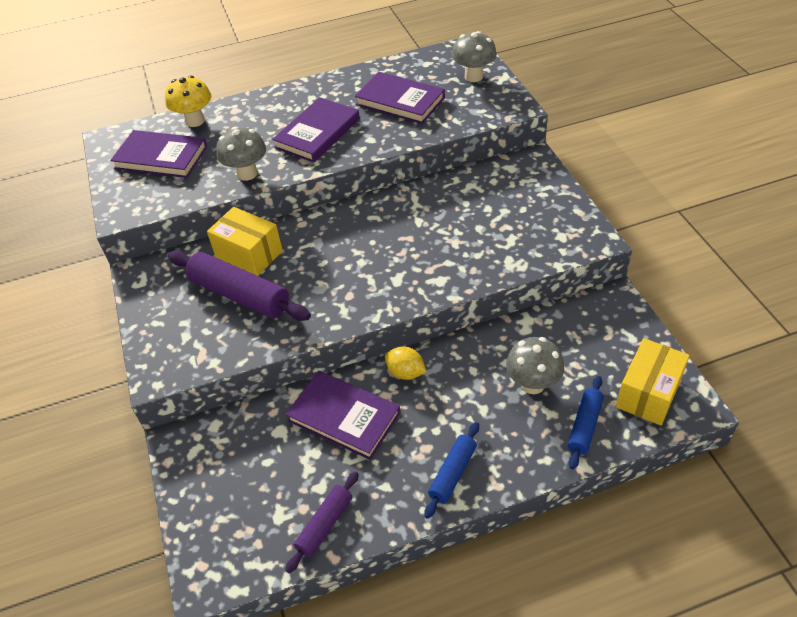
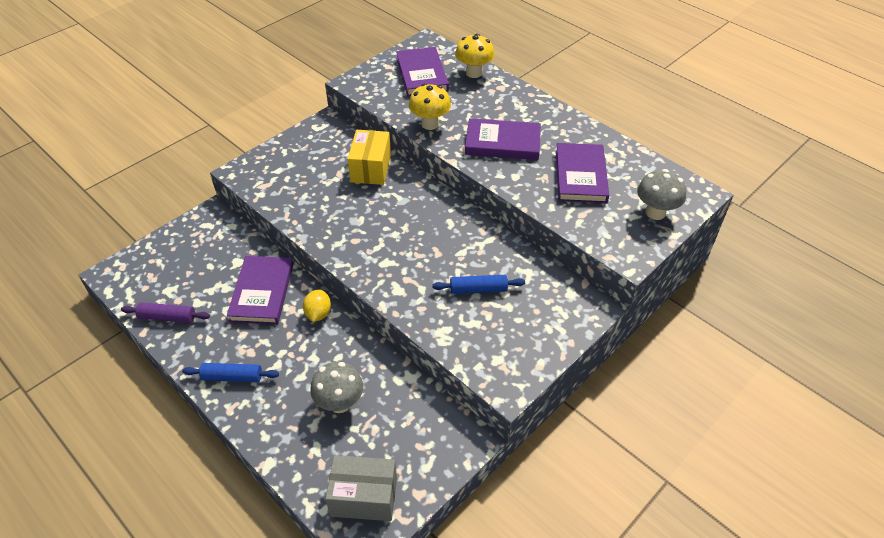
camera: 60 degrees right, 0 degrees up
purple rolling pin [168,251,311,321] -> none
grey mushroom [216,126,266,181] -> yellow mushroom [409,84,451,130]
blue rolling pin [568,376,604,469] -> blue rolling pin moved to [432,275,525,294]
yellow box [616,338,690,426] -> grey box [325,455,397,521]

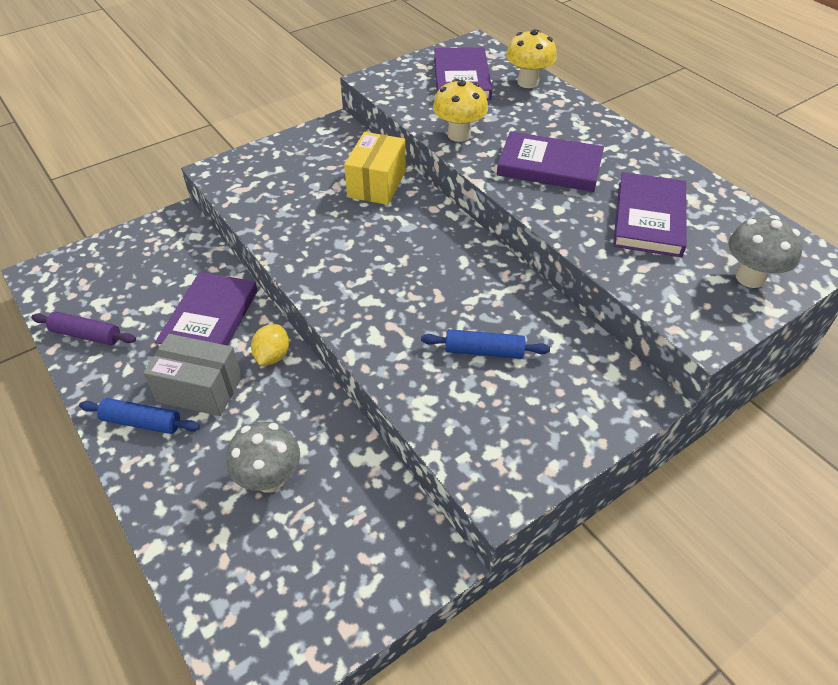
camera: 10 degrees right, 0 degrees up
grey box [325,455,397,521] -> grey box moved to [143,334,242,416]

